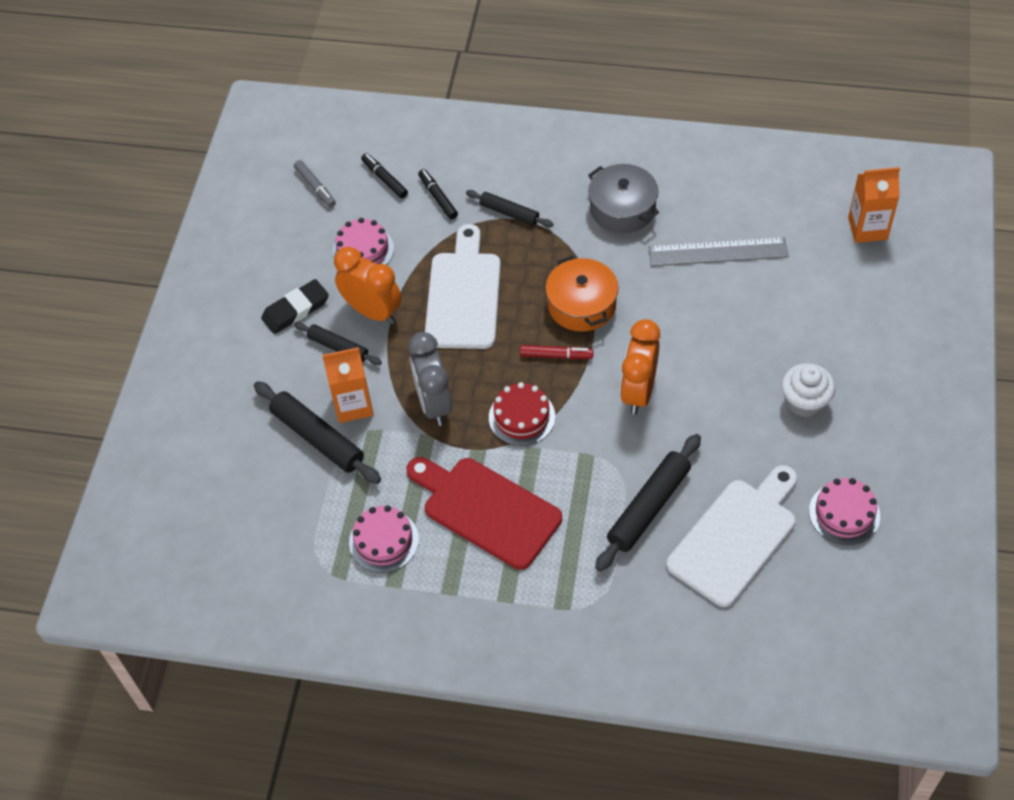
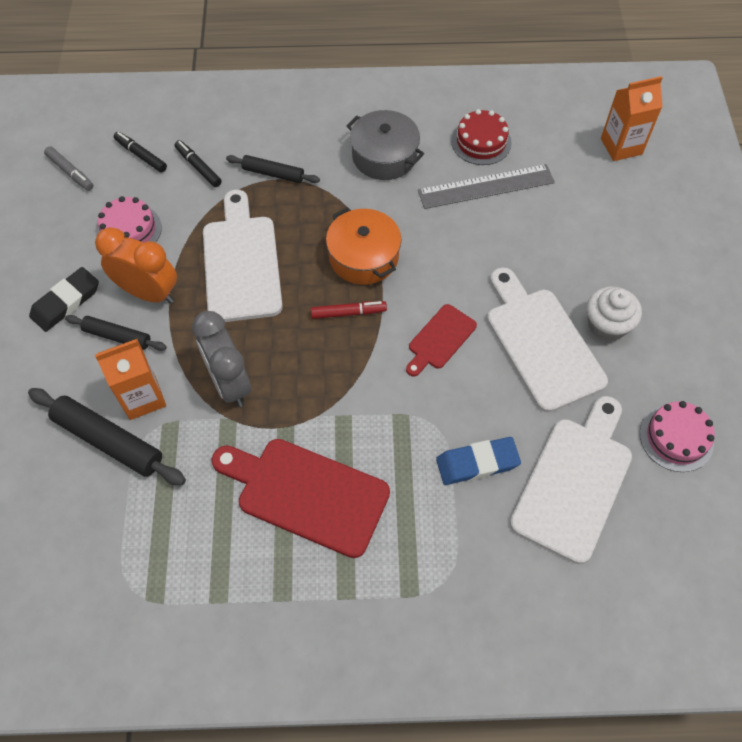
camera: 15 degrees left, 5 degrees up
pink cake [349,505,419,573] -> none
red cake [489,382,555,446] -> red cake moved to [451,109,512,165]
black rolling pin [595,434,701,572] -> blue eraser [436,437,521,485]
orange clock [620,319,660,414] -> red cutting board [406,304,477,377]
none -> white cutting board [487,267,608,413]

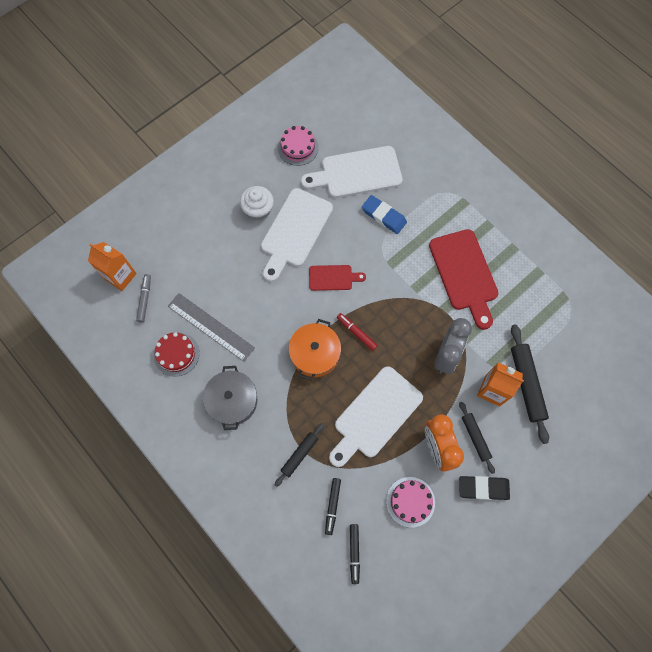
camera: 130 degrees left, 10 degrees up
grey marker [44,146,93,191] -> grey marker moved to [136,274,151,323]
black rolling pin [226,155,320,183] -> black rolling pin turned 60 degrees clockwise [275,423,324,487]

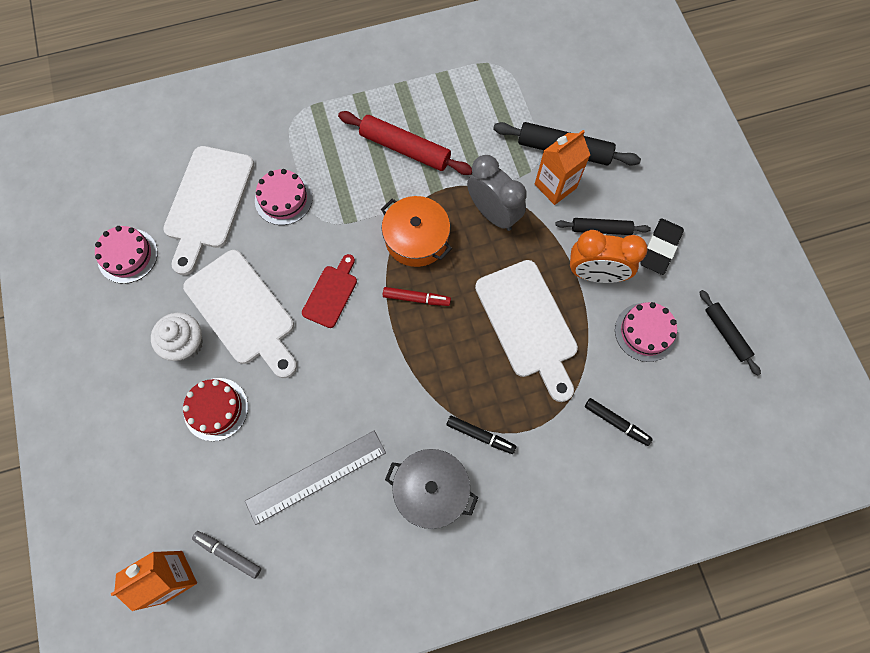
camera: 65 degrees left, 0 degrees up
red cake [154,332,200,377] -> red cake moved to [183,378,248,441]
black rolling pin [275,423,324,487] -> black rolling pin moved to [700,290,761,376]
orange pot [289,319,341,380] -> orange pot moved to [381,196,452,267]
red marker [337,313,378,351] -> red marker turned 150 degrees counterclockwise [383,287,451,306]
black marker [350,524,360,584] -> black marker moved to [446,416,516,454]
blue eraser [362,195,407,234] -> pink cake [255,169,313,225]
red cutting board [429,229,498,330] -> red rolling pin [338,111,472,175]

